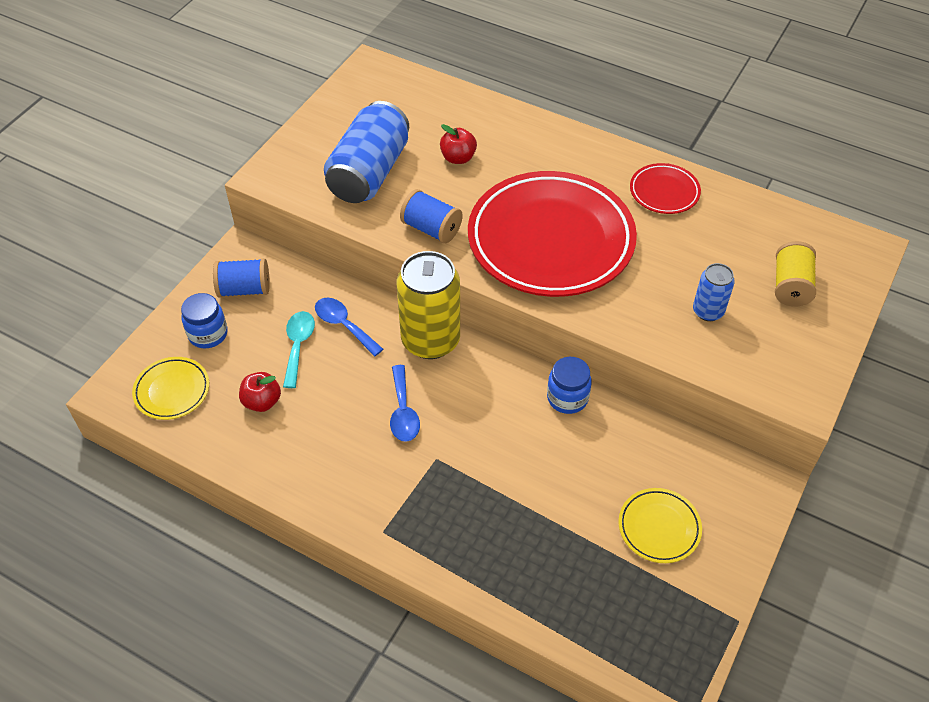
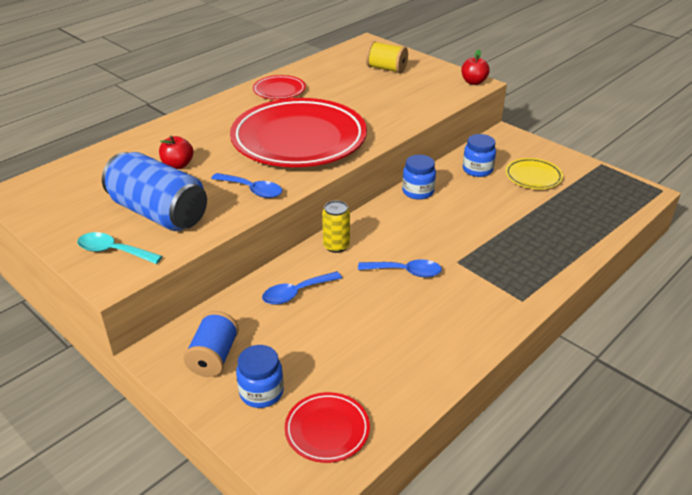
camera: 75 degrees left, 15 degrees down
yellow plate [132,357,209,420] -> red plate [285,392,370,463]
red apple [239,372,281,412] -> red apple moved to [461,50,490,85]
turquoise spoon [283,311,315,388] -> turquoise spoon moved to [77,232,162,264]
yellow can [397,251,460,359] -> yellow can [322,200,350,253], size x0.52
blue spool [400,189,463,243] -> blue spoon [211,173,282,198]
blue can [693,263,735,321] -> none
none -> blue jar [463,134,496,177]

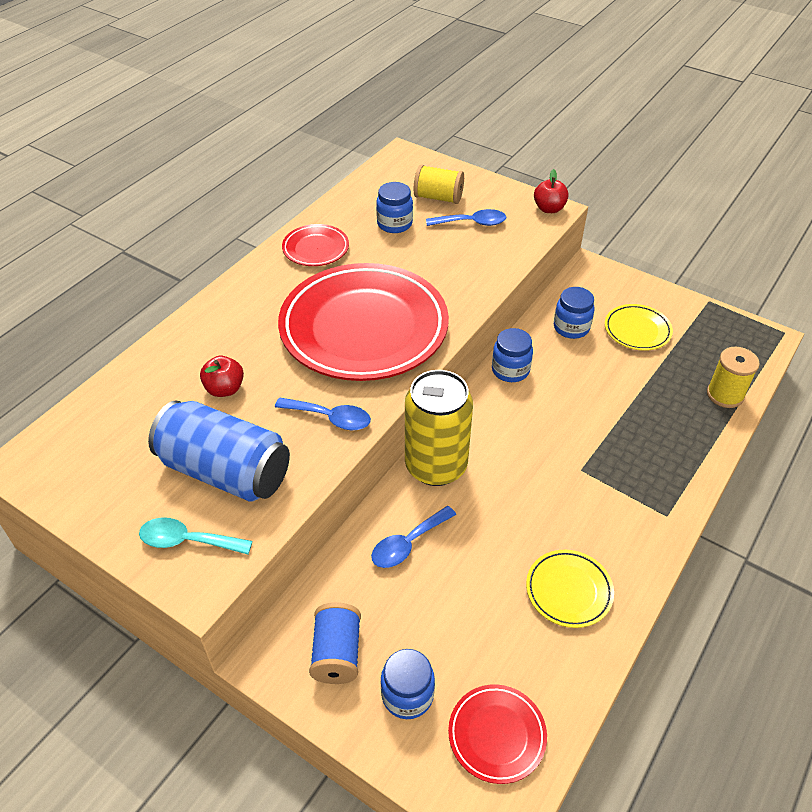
camera: 10 degrees left, 10 degrees up
yellow can [322,200,350,253] -> yellow can [405,370,473,486], size x1.94
blue spoon [358,259,442,277] -> blue spoon moved to [426,209,506,226]
none -> blue jar [376,182,413,233]
none -> yellow plate [526,550,614,628]
none -> yellow spool [707,347,760,408]

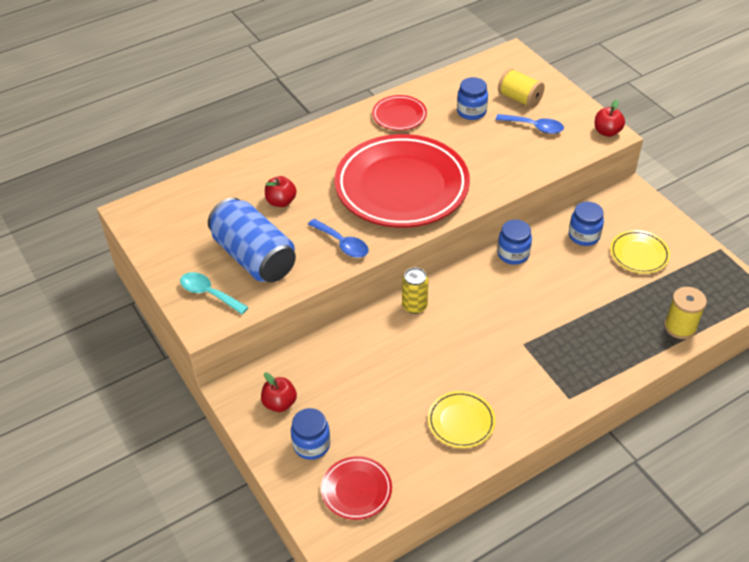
camera: 25 degrees right, 0 degrees up
blue spool [309,602,361,684] -> red apple [261,372,297,412]
blue spoon [371,506,456,568] -> none
yellow can [405,370,473,486] -> yellow can [402,268,428,314], size x0.52

